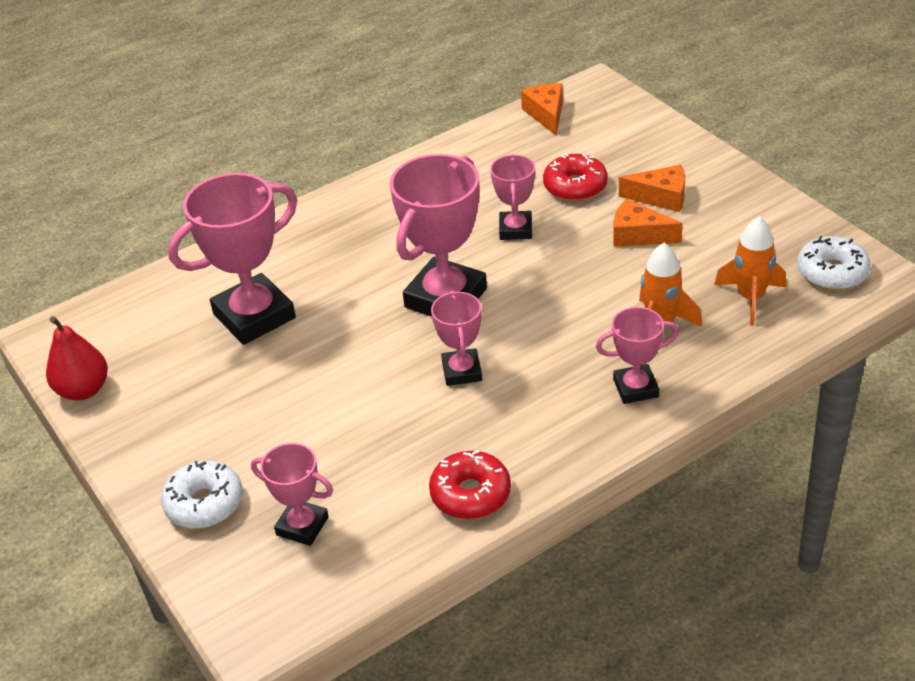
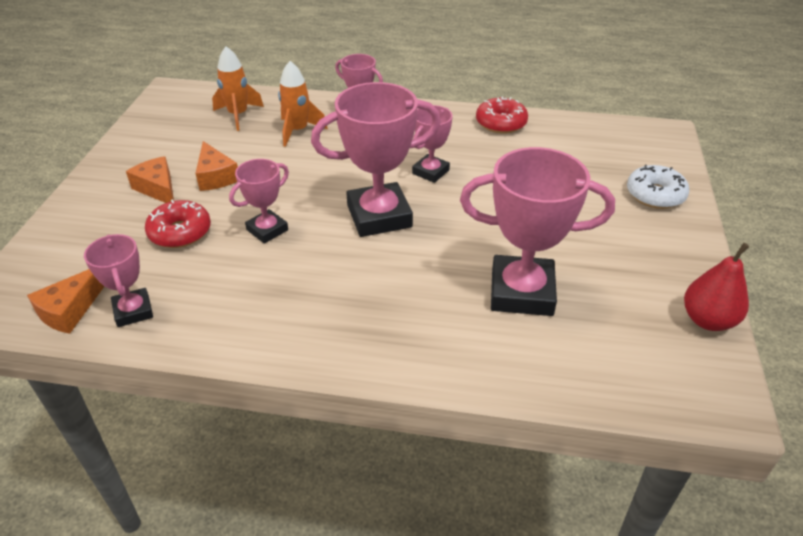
camera: 140 degrees left, 0 degrees up
pink trophy [251,443,333,546] -> pink trophy moved to [84,234,153,327]
white donut [797,236,871,290] -> none

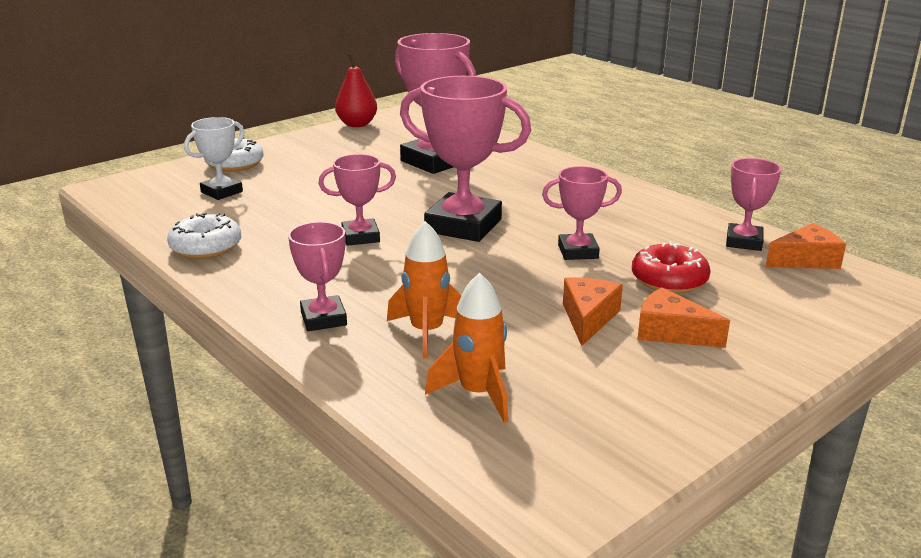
camera: 140 degrees left, 15 degrees down
orange cheese [126,156,174,203] -> orange cheese turned 120 degrees clockwise [637,287,730,348]
red donut [476,97,528,134] -> white donut [167,213,241,259]
none -> white trophy [184,117,245,200]

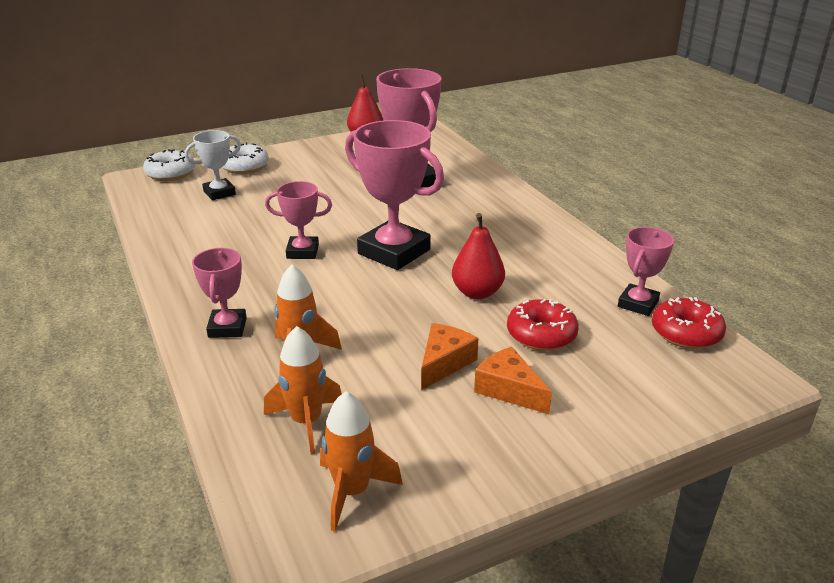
camera: 15 degrees right, 5 degrees up
white donut [167,213,241,259] -> white donut moved to [143,149,195,181]
pink trophy [542,166,622,260] -> red pear [452,213,505,299]
orange cheese [766,223,846,269] -> red donut [652,297,726,349]
none -> orange rocket [320,391,403,531]

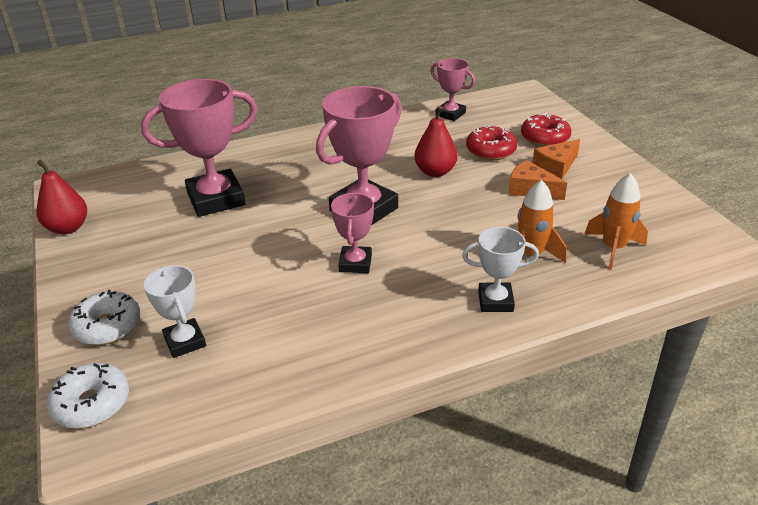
camera: 85 degrees left, 5 degrees up
pink trophy [192,248,247,338] -> white trophy [462,227,539,312]
orange rocket [320,391,403,531] -> none
red donut [652,297,726,349] -> red donut moved to [521,113,571,147]

